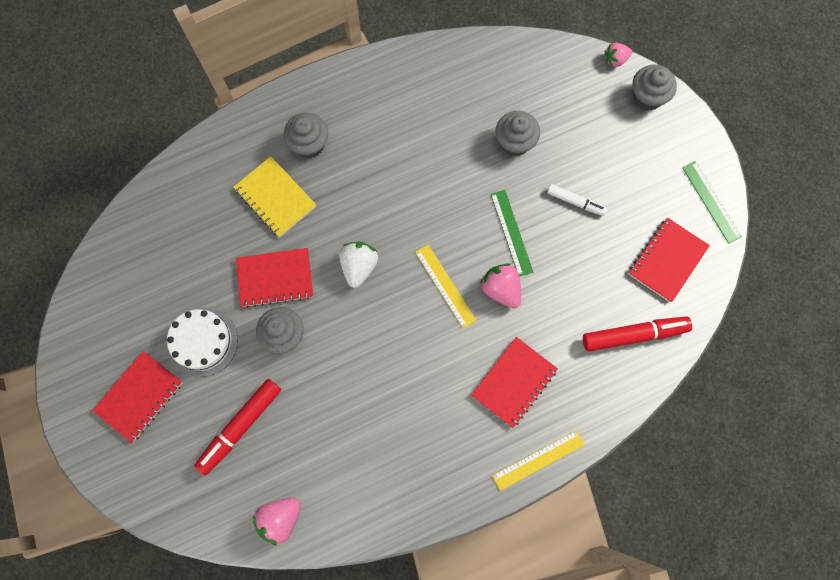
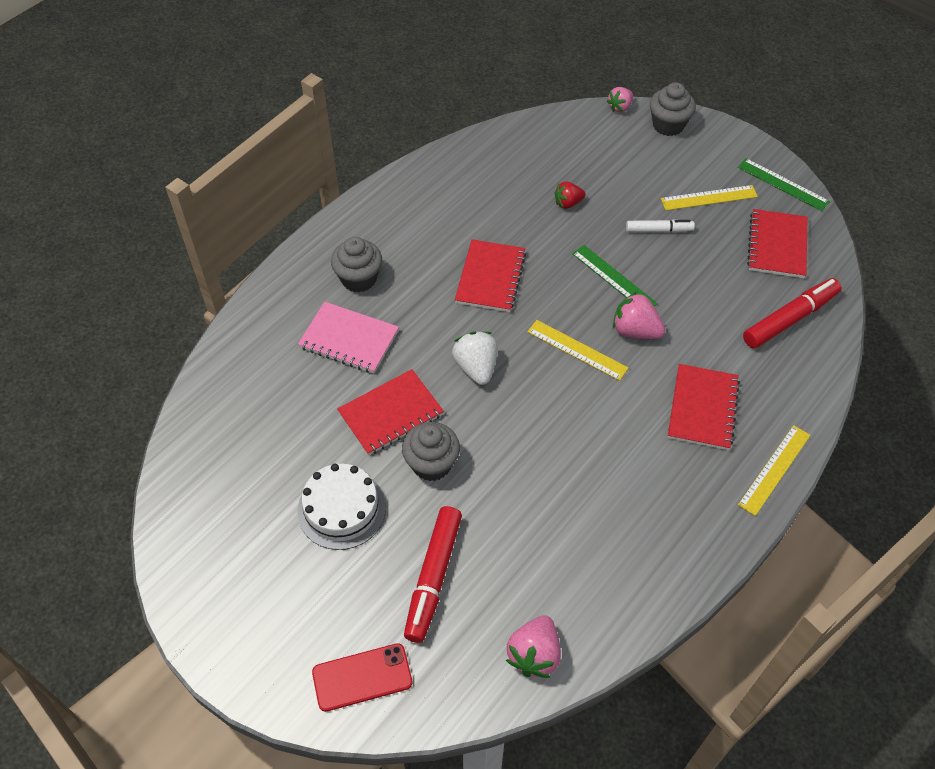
camera: 25 degrees left, 20 degrees down
red notebook [92,351,183,443] -> red notebook moved to [455,239,526,312]
yellow notebook [234,156,316,237] -> pink notebook [298,302,399,373]
grey cupcake [496,111,540,156] -> red strawberry [554,181,586,209]
none -> red phone [312,643,412,712]
none -> yellow ruler [661,185,758,211]

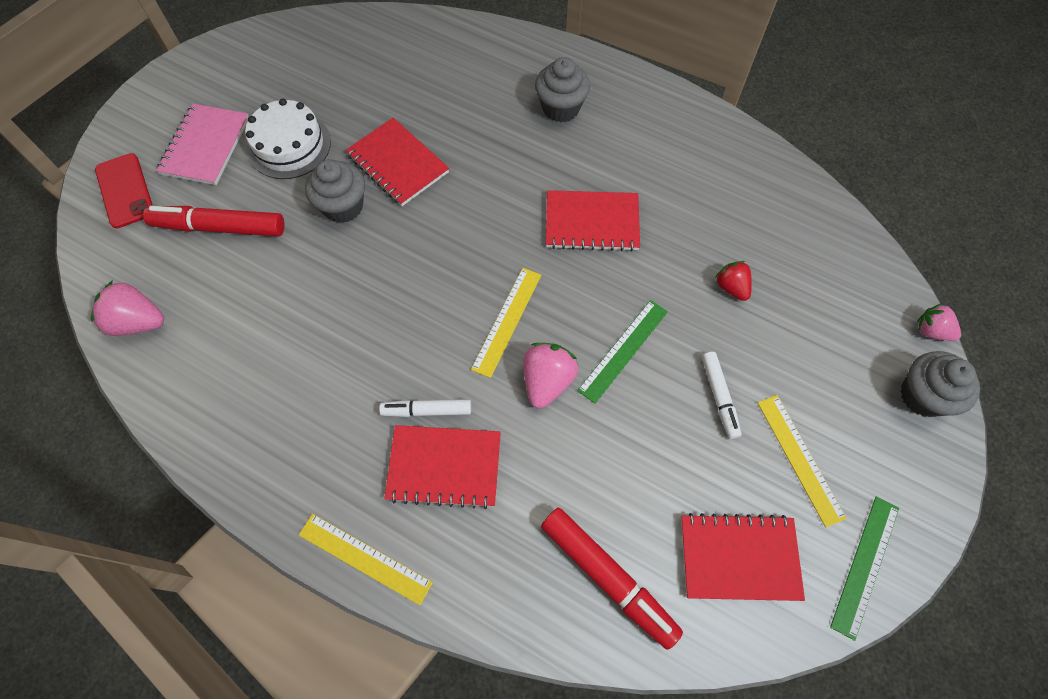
camera: 80 degrees right, 10 degrees up
pink notebook [298,302,399,373] -> pink notebook moved to [156,104,249,185]
white strawberry [452,331,498,385] -> none
none -> white marker [379,399,471,417]

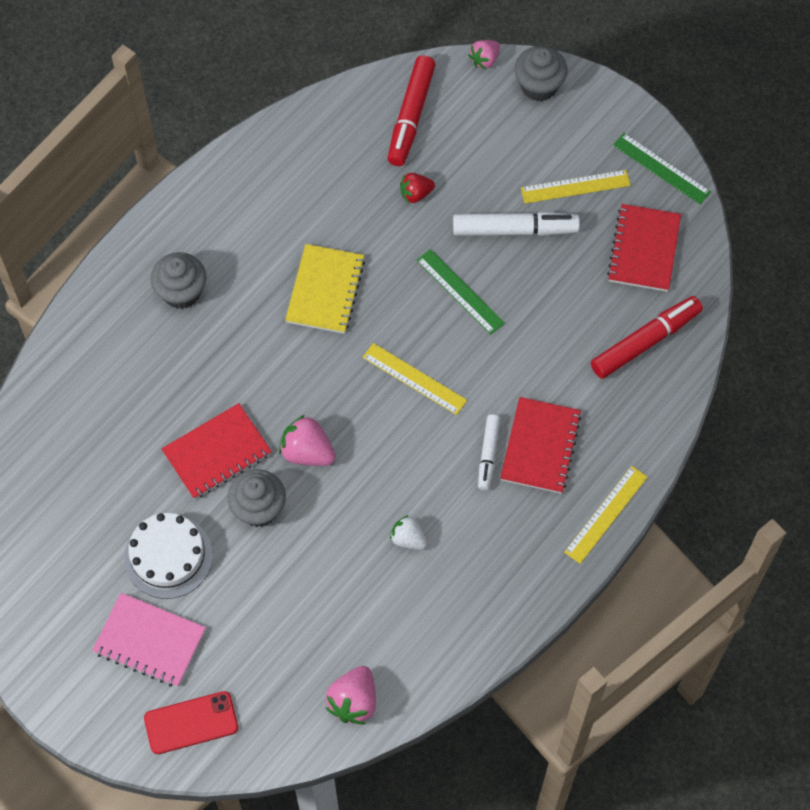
camera: 80 degrees left, 0 degrees up
red marker [143,206,284,236] -> red marker moved to [388,55,436,166]
pink strawberry [523,343,578,409] -> pink strawberry moved to [279,415,336,466]
red notebook [546,190,640,252] -> yellow notebook [285,244,365,334]
white marker [702,352,742,439] -> white marker [453,212,580,236], size x1.68
none -> white strawberry [390,515,427,550]

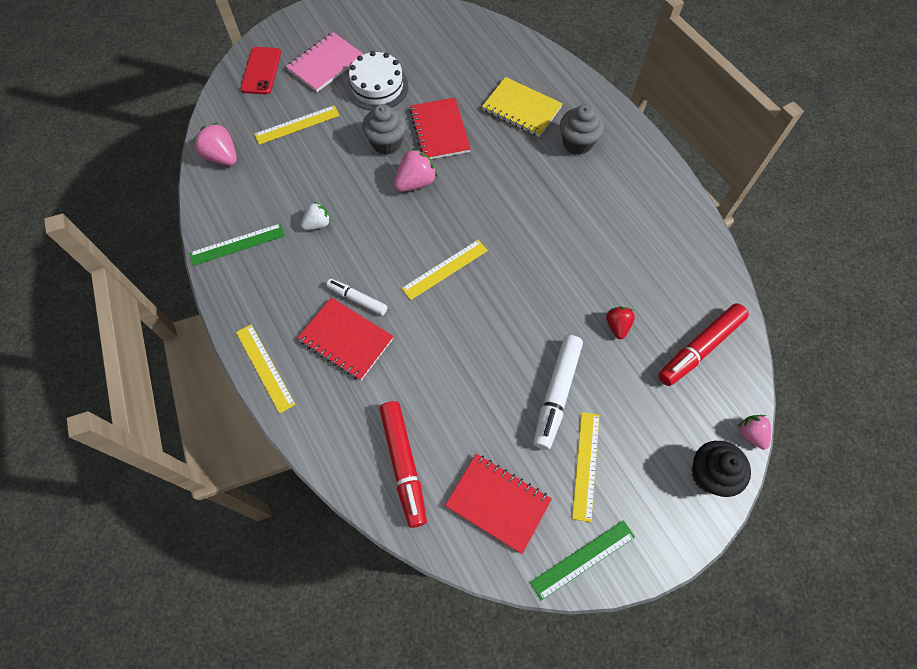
camera: 110 degrees right, 0 degrees up
yellow notebook [285,244,365,334] -> yellow notebook moved to [482,77,563,137]
red marker [388,55,436,166] -> red marker turned 75 degrees counterclockwise [658,303,749,386]
green ruler [416,249,505,334] -> green ruler moved to [190,223,285,266]
grey cupcake [515,46,568,101] -> black cupcake [691,441,751,497]
none -> yellow ruler [254,105,340,145]

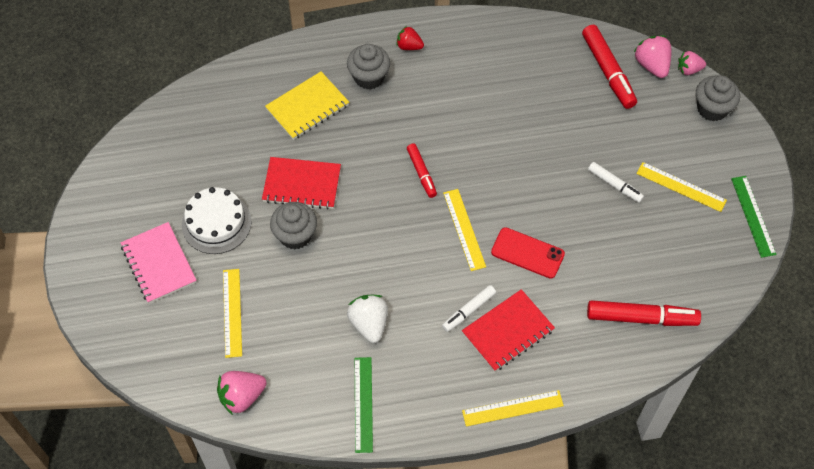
camera: 70 degrees left, 5 degrees down
red phone [241,47,281,94] -> red phone moved to [491,227,565,279]
white strawberry [301,202,331,230] -> white strawberry [347,295,388,343], size x1.53
pink strawberry [394,148,437,192] -> pink strawberry moved to [634,35,672,78]
red notebook [445,454,552,554] -> none
white marker [534,335,583,450] -> white marker [588,162,644,203], size x0.60
red strawberry [606,307,635,339] -> red strawberry moved to [397,26,424,50]
black cupcake [691,441,751,497] -> grey cupcake [696,76,740,121]
none -> red marker [407,143,437,198]

